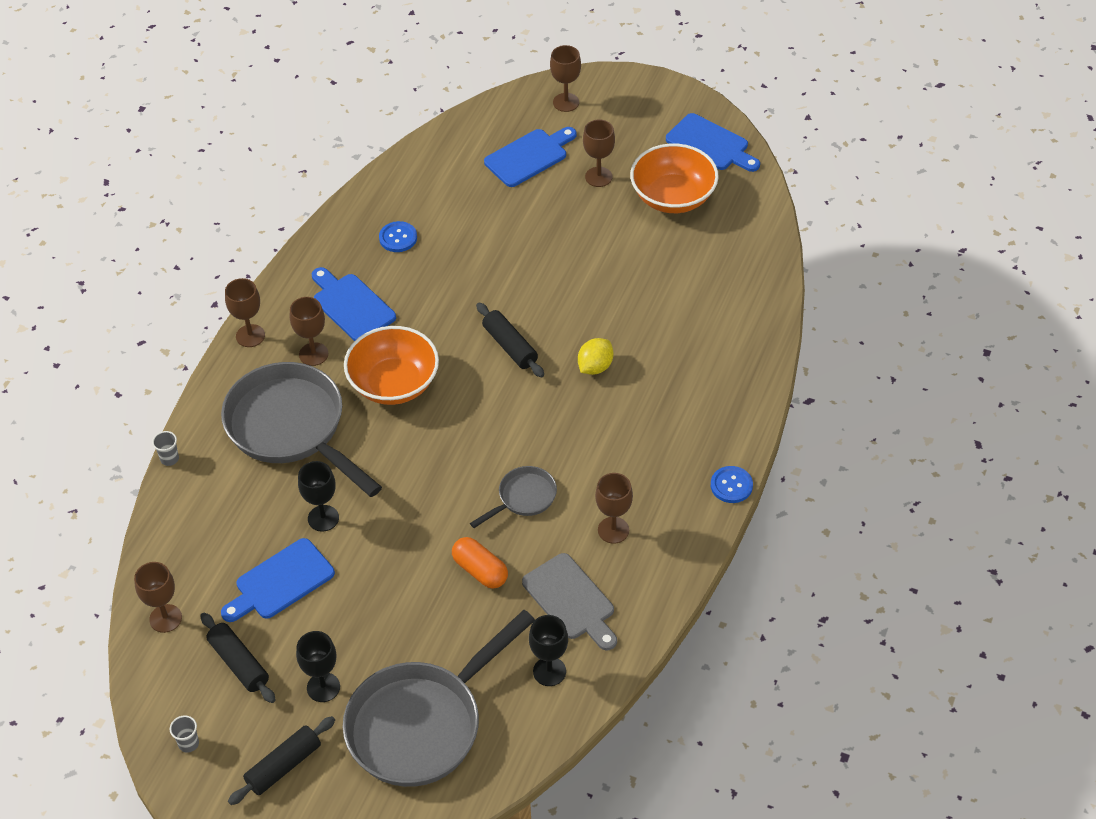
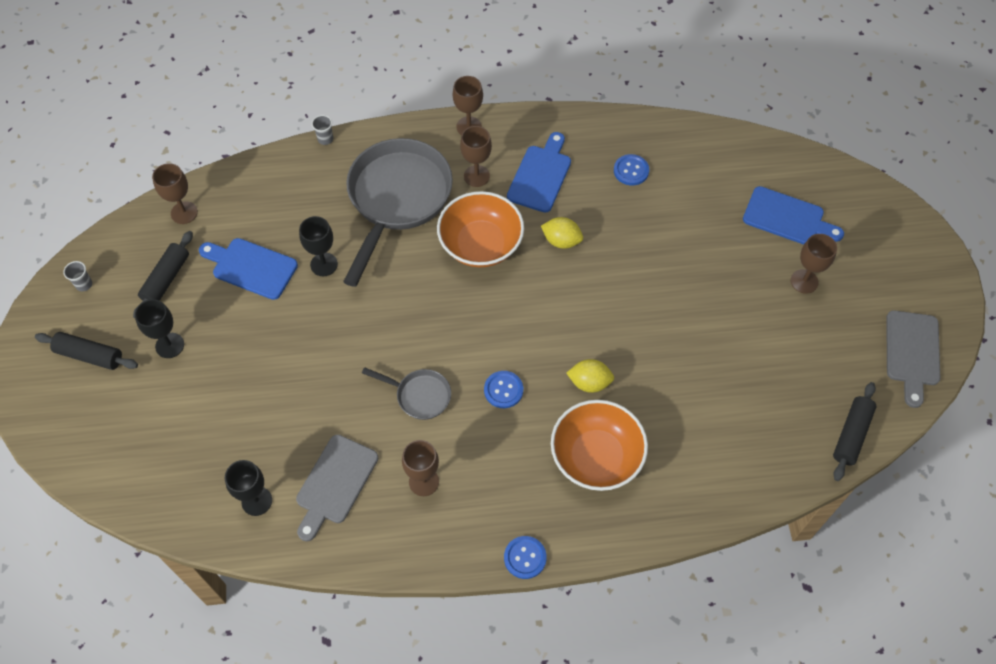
camera: 60 degrees right, 10 degrees up
grey pan [343,610,535,787] -> none
orange capsule [452,537,508,589] -> none
black rolling pin [476,302,544,377] -> black rolling pin moved to [833,382,876,481]
brown goblet [550,45,581,112] -> none
orange bowl [630,144,719,213] -> orange bowl moved to [551,400,648,491]
blue cutting board [666,113,760,172] -> grey cutting board [886,310,940,408]
none -> blue button [484,371,523,408]
none -> yellow lemon [541,217,583,249]

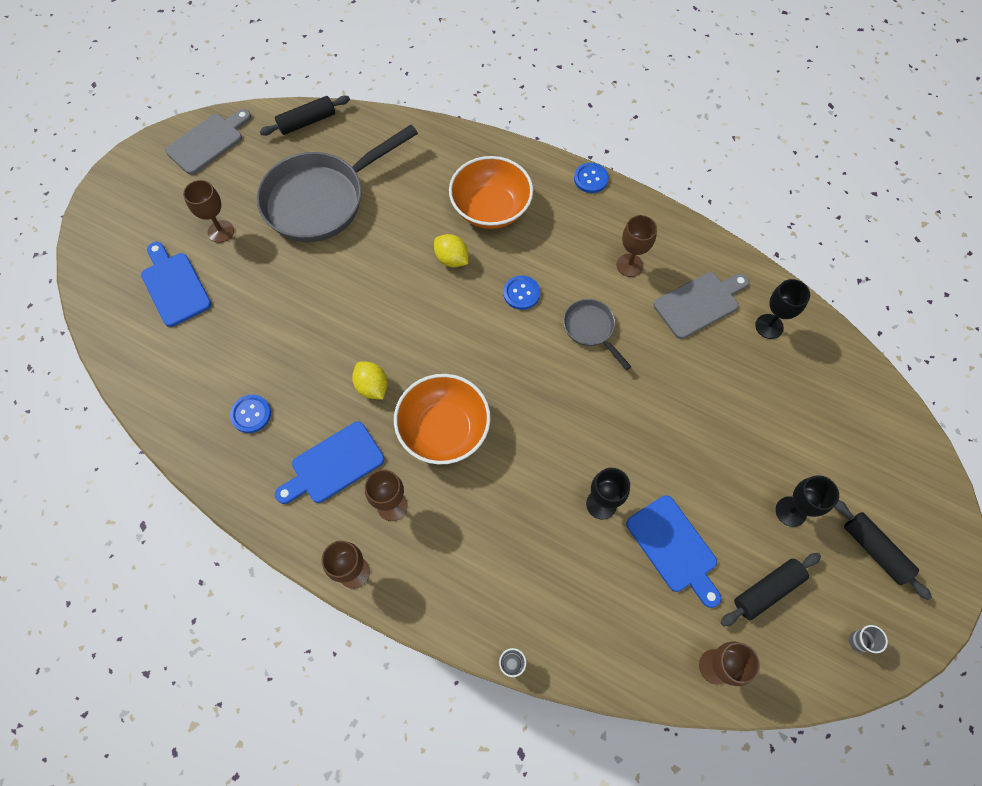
camera: 145 degrees left, 5 degrees up
grey pan [343,138,453,287] -> grey pan moved to [257,125,418,242]

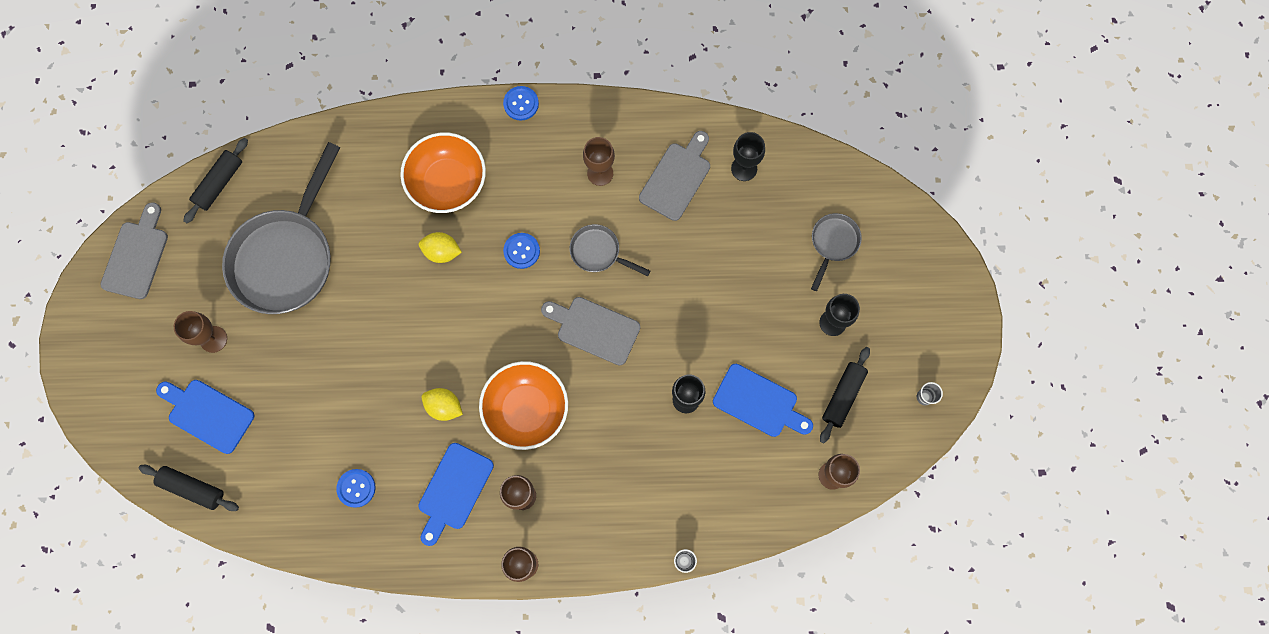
camera: 30 degrees left, 10 degrees up
black rolling pin [834,500,932,600] -> black rolling pin moved to [139,465,239,511]
none -> grey cutting board [541,297,640,366]
none -> grey pan [811,213,862,291]

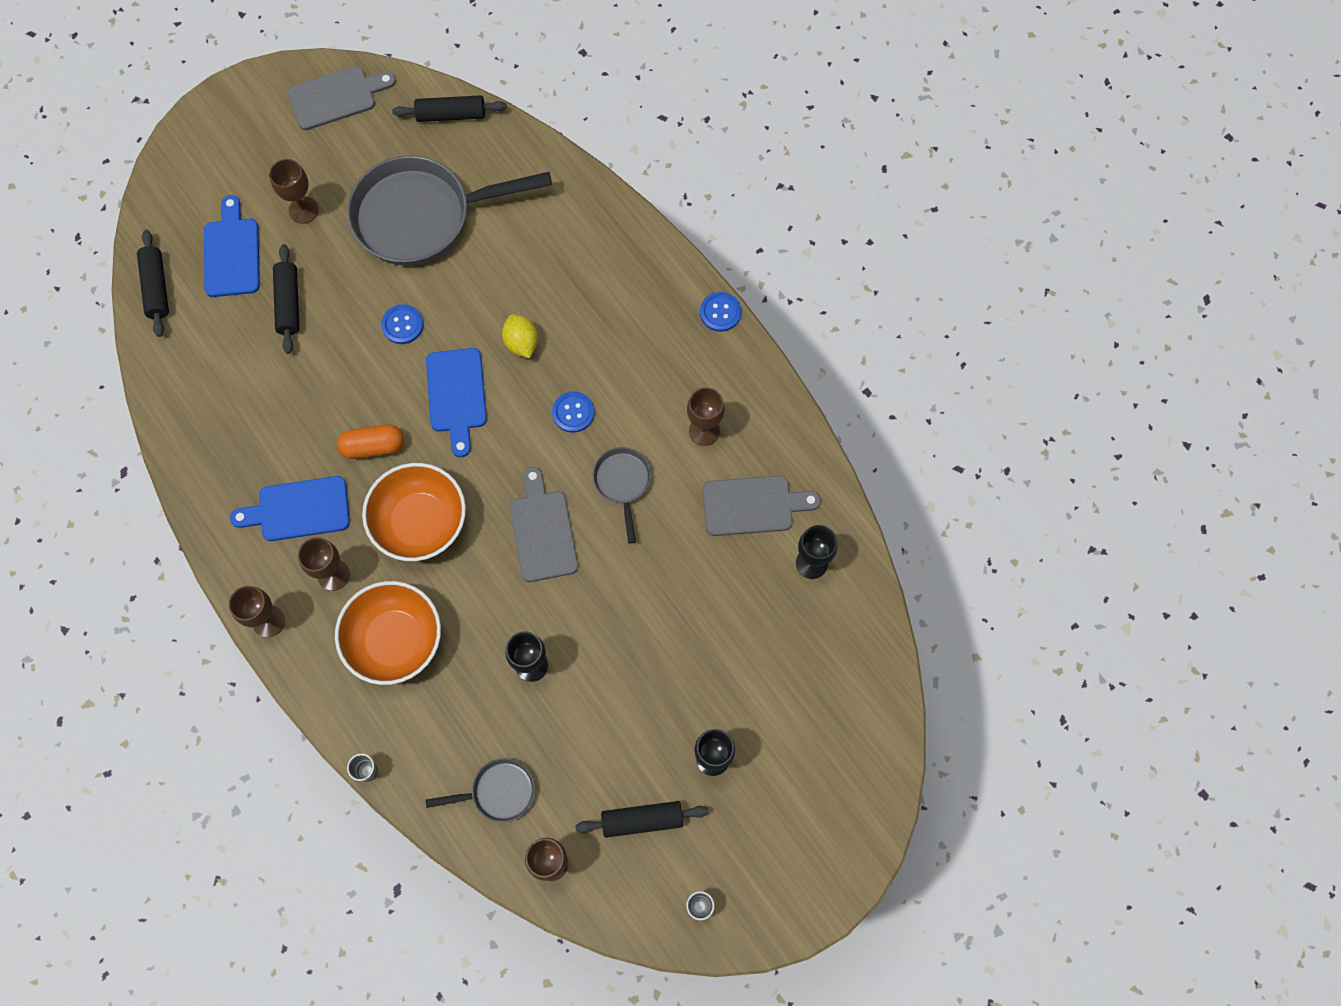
camera: 55 degrees right, 5 degrees down
blue button [336,469,376,508] -> blue button moved to [381,304,423,344]
orange bowl [400,132,486,213] -> orange bowl moved to [335,581,441,685]
yellow lemon [421,388,463,421] -> orange capsule [337,425,404,459]
blue cutting board [713,364,813,437] -> blue cutting board moved to [426,348,487,457]
grey pan [811,213,862,291] -> grey pan moved to [425,758,535,822]
none -> black rolling pin [273,244,299,354]

